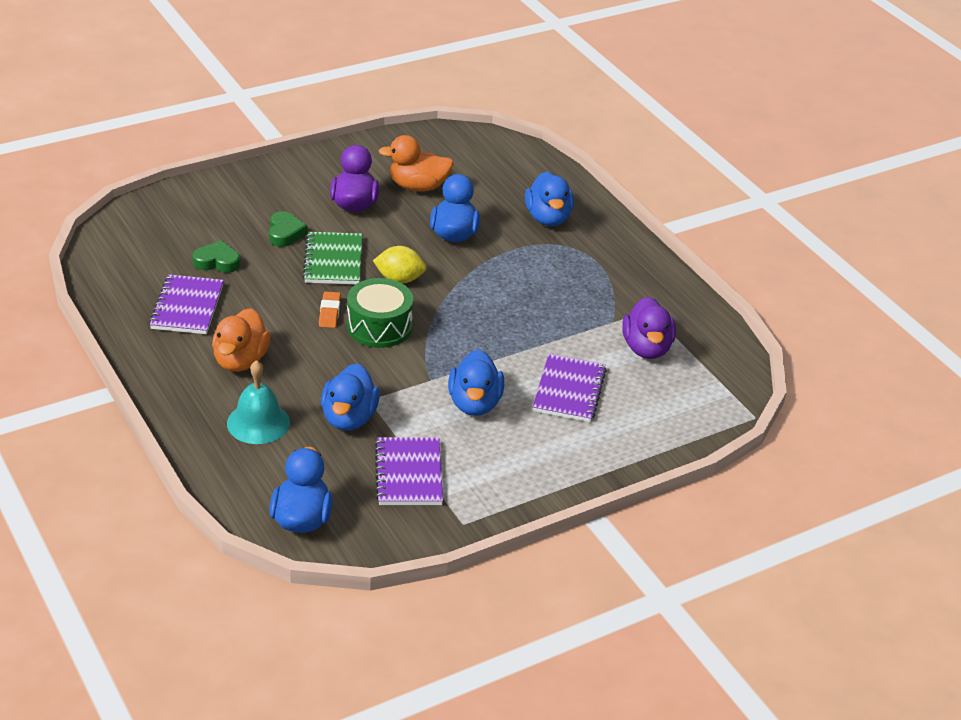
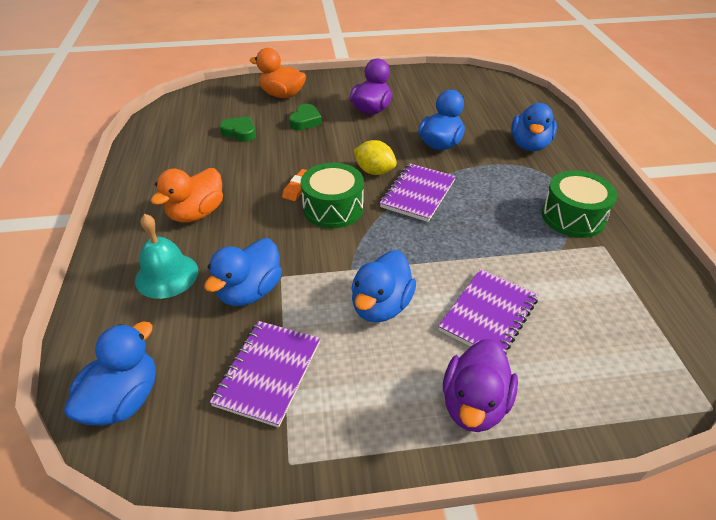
camera: 25 degrees right, 5 degrees up
purple notebook [149,275,224,334] -> purple notebook moved to [380,163,456,222]
green notebook [302,232,362,284] -> none
orange duck [379,135,454,191] -> orange duck moved to [250,48,306,98]
purple duck [622,297,676,359] -> purple duck moved to [443,339,518,432]
none -> green drum [541,170,617,238]

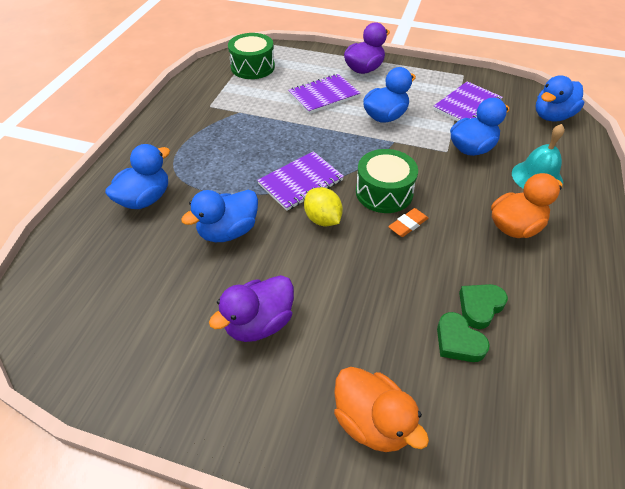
camera: 155 degrees left, 5 degrees up
green heart [289,104,322,130] -> green heart moved to [459,284,508,329]
green drum [541,170,617,238] -> green drum moved to [228,33,275,79]

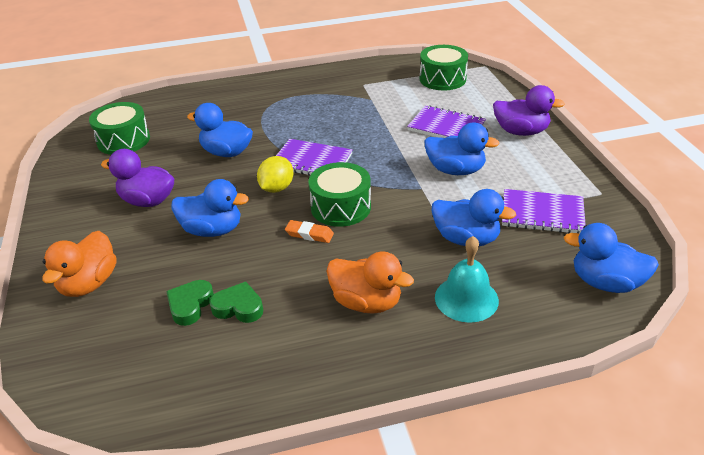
camera: 60 degrees right, 10 degrees down
blue duck [105,144,170,209] -> blue duck moved to [171,179,249,237]
none -> green drum [89,102,150,155]

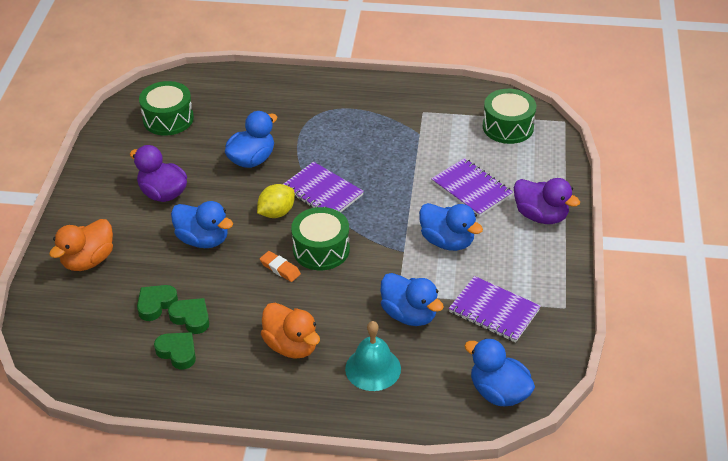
camera: 20 degrees right, 5 degrees up
blue duck [187,103,253,157] -> blue duck turned 90 degrees clockwise [225,111,277,168]
none -> green heart [154,332,196,369]

